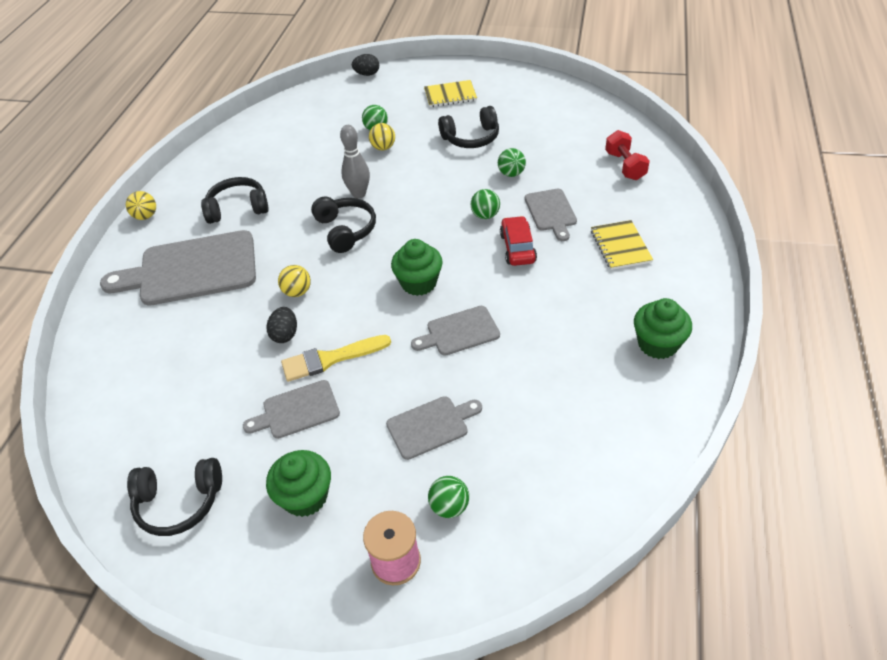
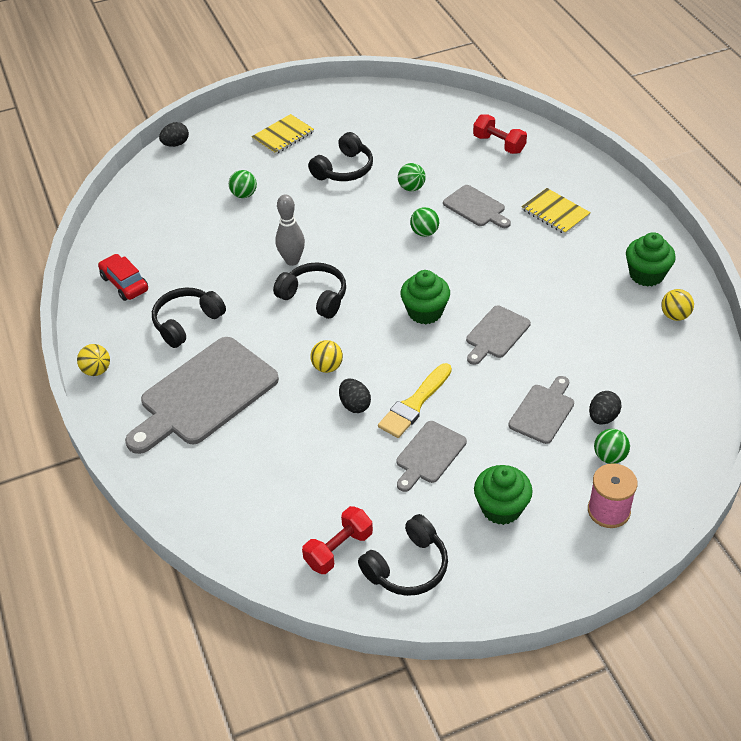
camera: 35 degrees left, 0 degrees up
yellow ball [369,123,395,150] -> yellow ball moved to [661,289,694,321]
red car [500,216,537,266] -> red car moved to [98,254,148,301]
none -> red dumbbell [302,506,373,574]
none -> black egg [589,391,622,425]

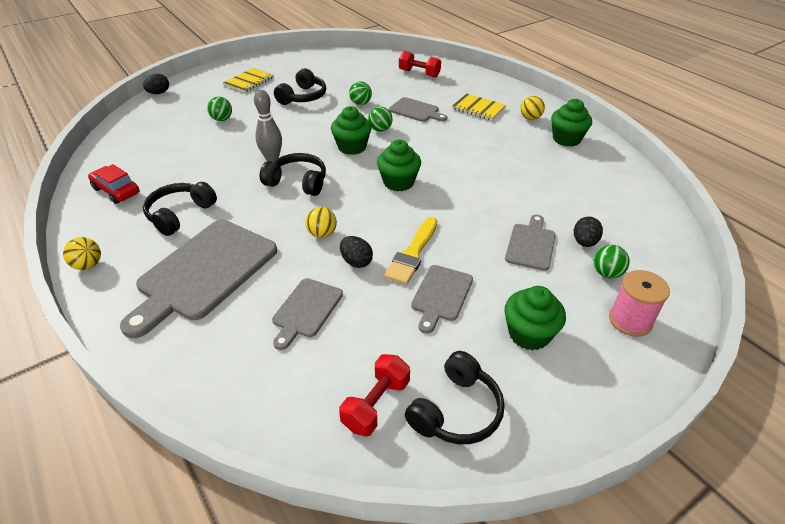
camera: 15 degrees left, 5 degrees down
grey cutting board [466,306,531,365] -> grey cutting board moved to [272,278,343,350]
yellow ball [661,289,694,321] -> yellow ball moved to [520,95,545,120]
none -> green cupcake [331,106,372,155]

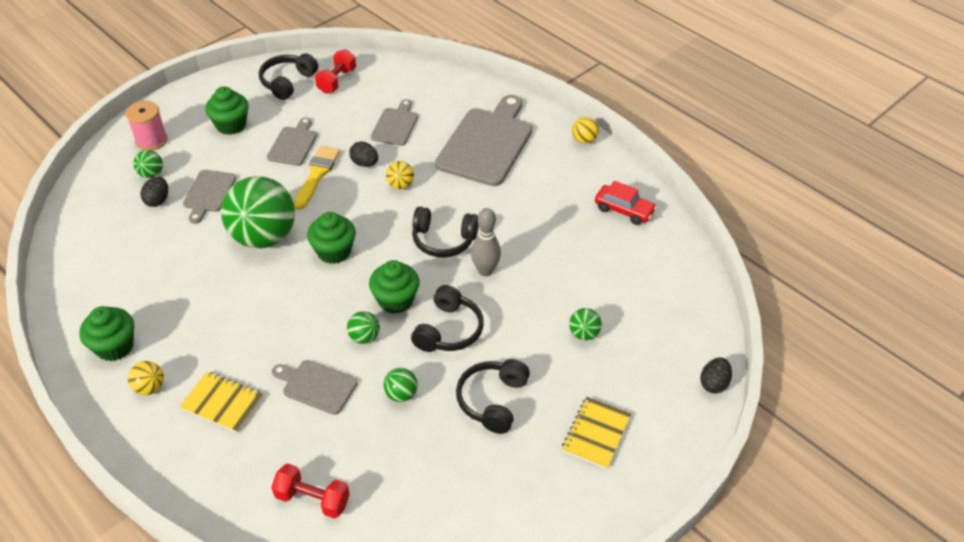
camera: 170 degrees right, 5 degrees up
black headphones [143,182,217,236] -> black headphones moved to [411,285,484,352]
none -> green ball [221,176,295,248]

